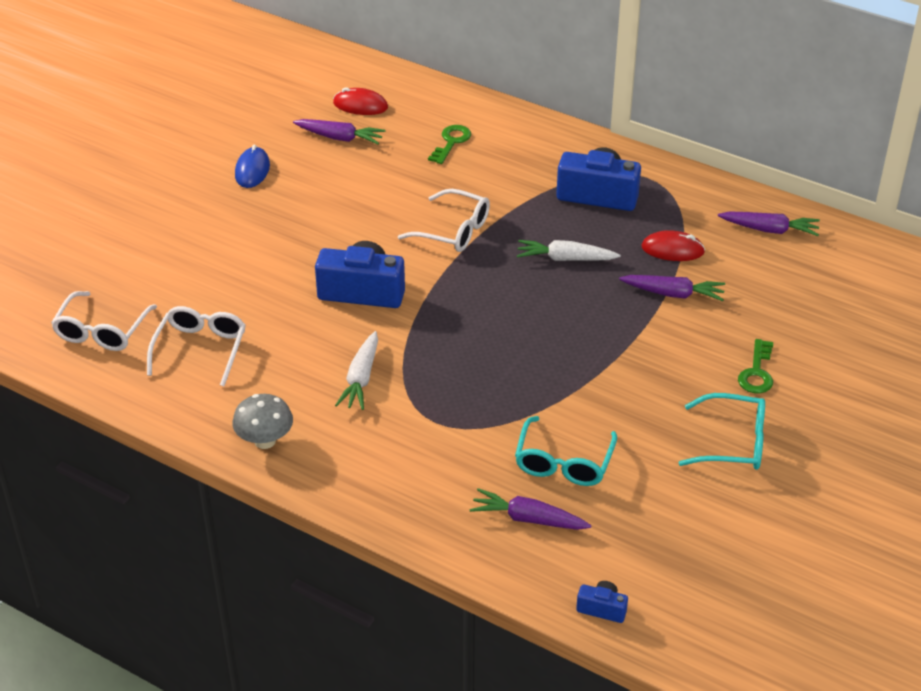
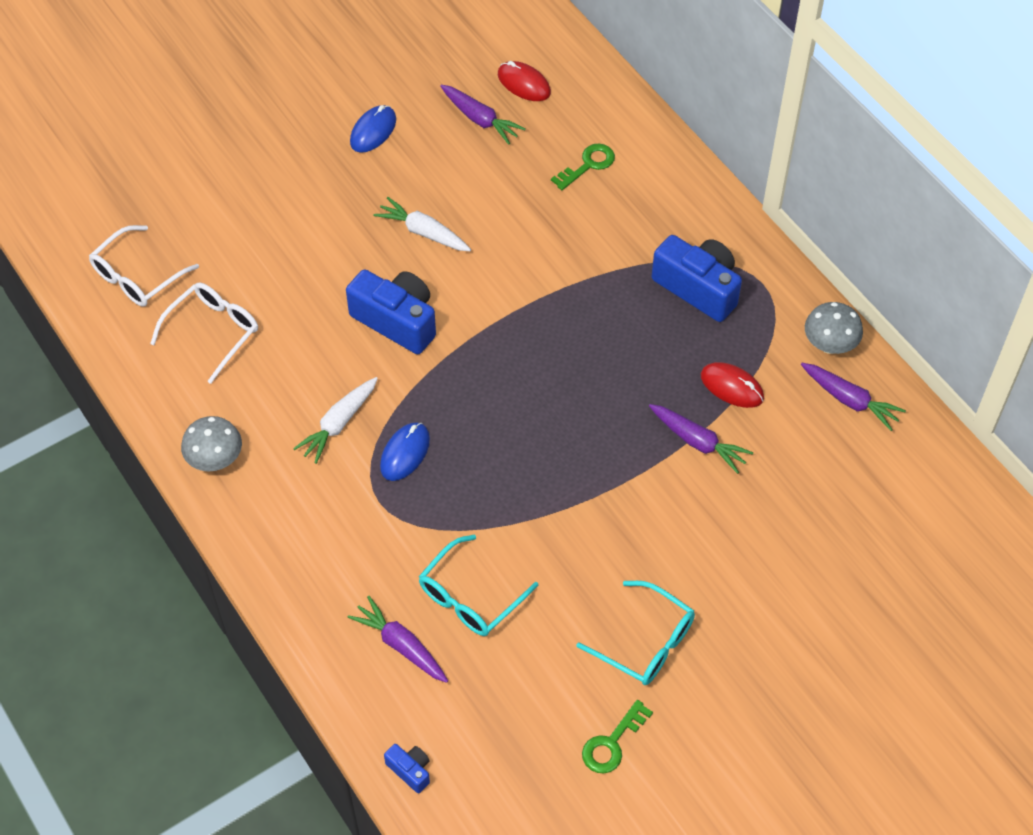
camera: 25 degrees right, 15 degrees up
white glasses [398,189,490,252] -> none
white carrot [517,240,621,261] -> white carrot moved to [373,197,471,251]
green key [738,339,773,393] -> green key moved to [582,700,653,774]
none -> blue mouse [380,422,430,481]
none -> grey mushroom [805,302,863,354]

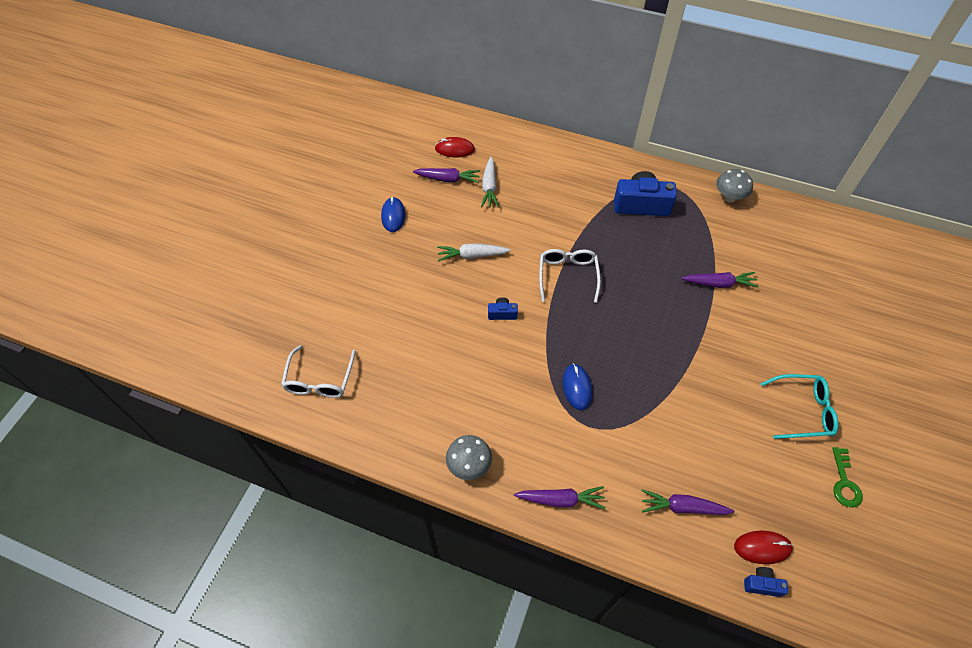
camera: 35 degrees left, 0 degrees up
white glasses [150,283,258,384] -> white glasses moved to [539,249,601,303]
white carrot [293,377,378,464] -> white carrot moved to [481,157,499,207]
blue camera [346,269,436,354] -> blue camera [488,297,518,320], size x0.47
turquoise glasses [419,535,538,636] -> none
green key [551,144,615,190] -> none
red mouse [701,362,764,408] -> red mouse moved to [734,531,793,564]
purple carrot [801,363,906,431] -> purple carrot moved to [514,486,605,509]

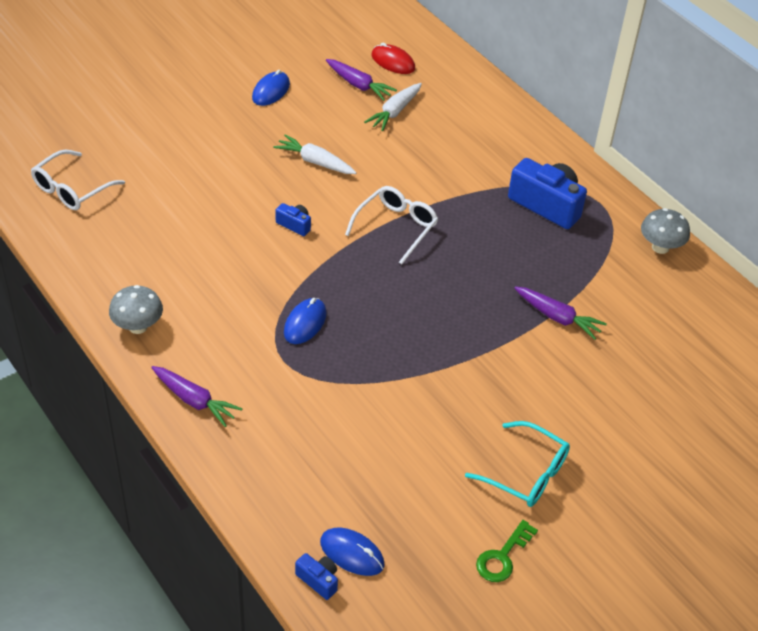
camera: 30 degrees right, 10 degrees down
purple carrot [642,489,735,515] -> none
red mouse [734,531,793,564] -> blue mouse [320,528,385,576]

